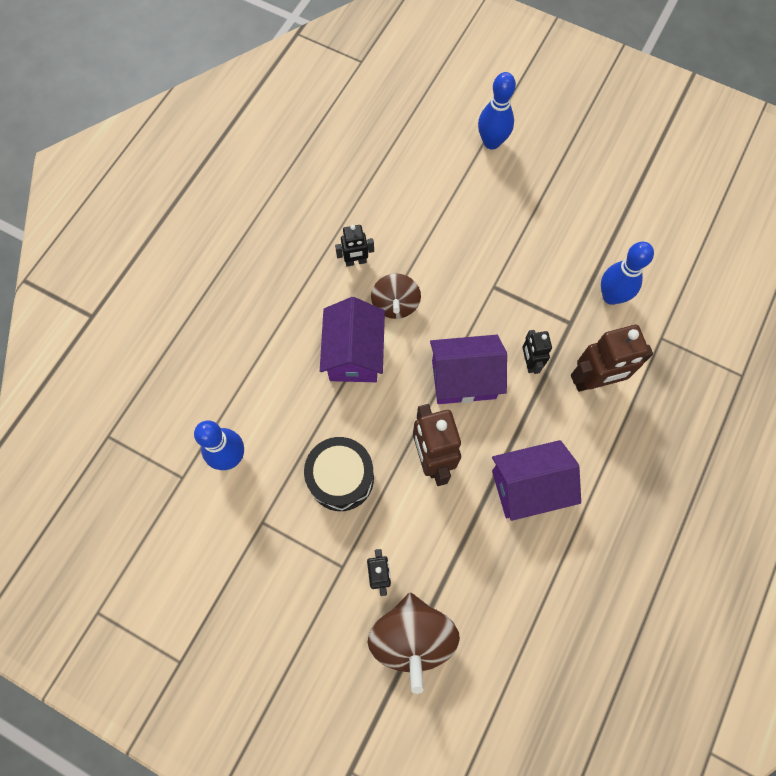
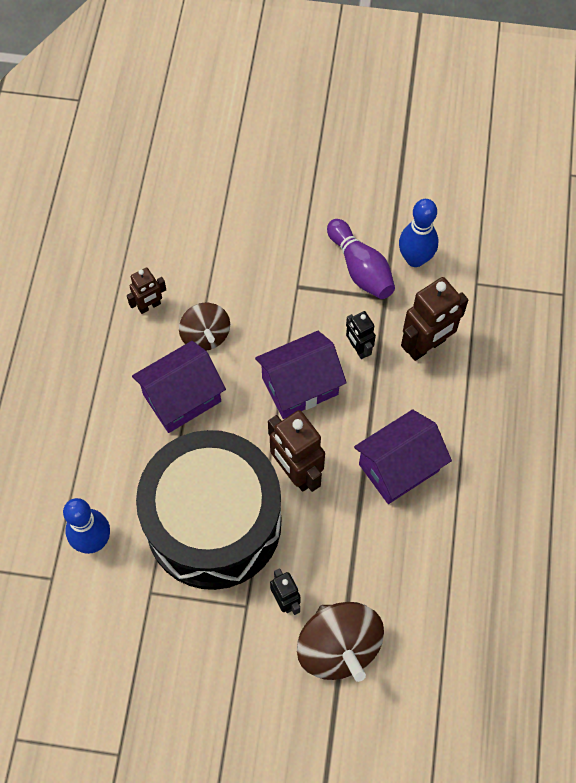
camera: 20 degrees left, 5 degrees down
black drum [304,437,374,511] -> black drum [136,430,281,590], size x1.96
purple house [320,297,385,382] -> purple house turned 75 degrees clockwise [132,341,226,433]
black robot [335,225,374,267] -> brown robot [127,267,166,314]
blue bowling pin [478,72,516,149] -> none
none -> purple bowling pin [327,219,395,299]

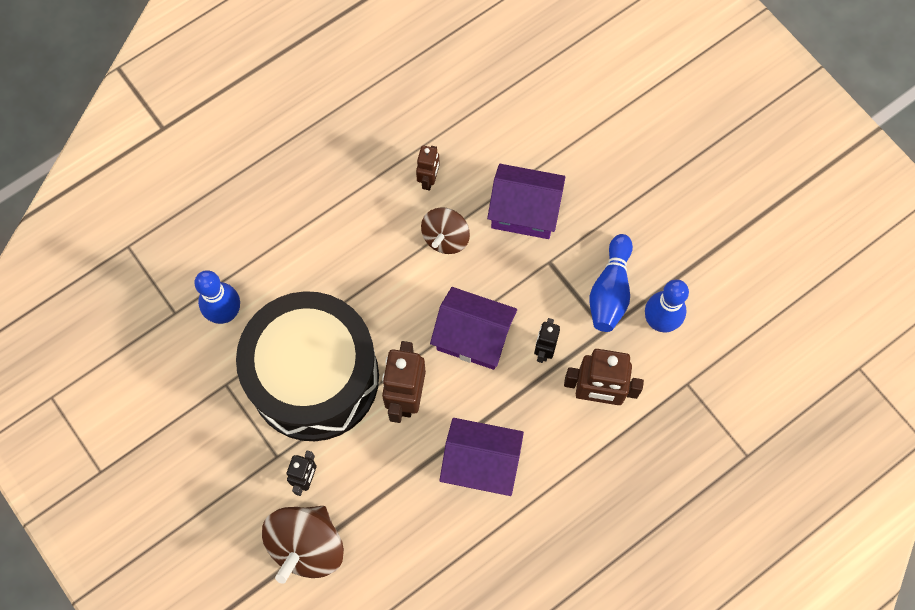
camera: 45 degrees right, 5 degrees up
brown robot [127,267,166,314] -> brown robot turned 90 degrees counterclockwise [416,145,440,190]
purple house [132,341,226,433] -> purple house moved to [487,164,565,239]
purple bowling pin [327,219,395,299] -> blue bowling pin [589,234,633,332]

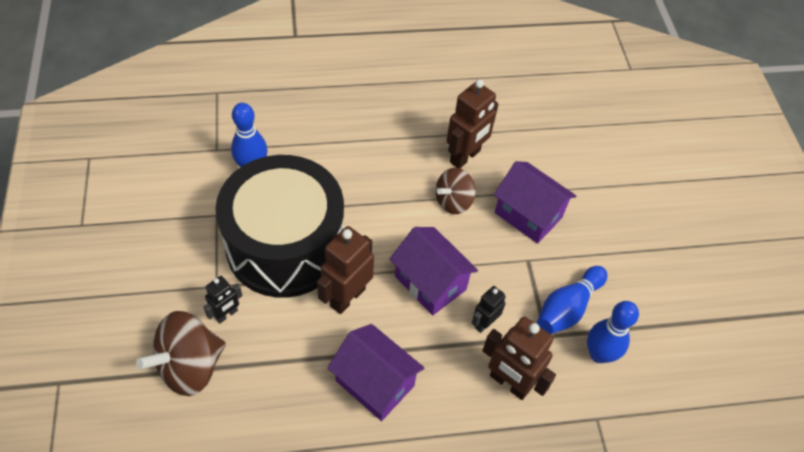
camera: 25 degrees right, 15 degrees down
brown robot [416,145,440,190] -> brown robot [447,79,498,168], size x1.76

